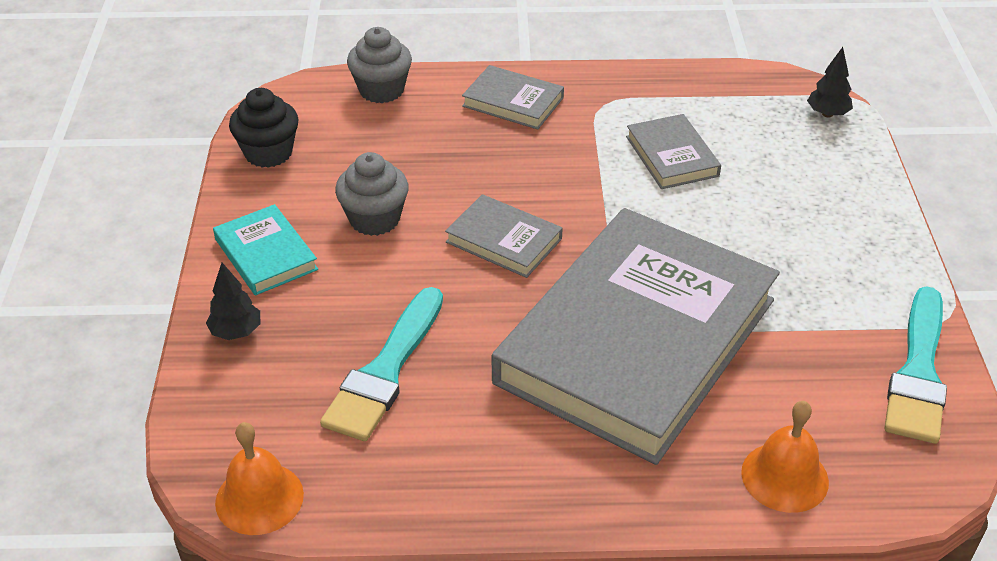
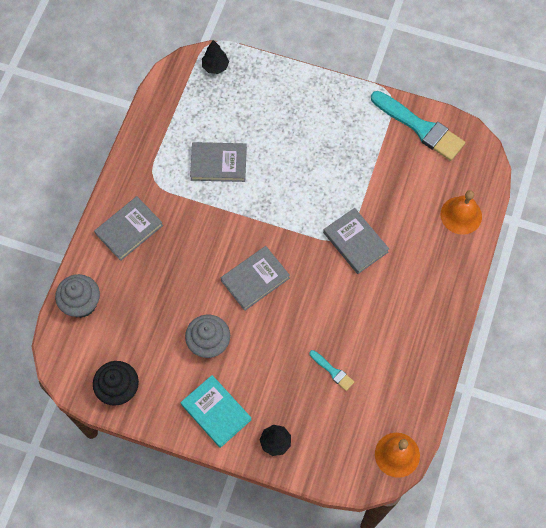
camera: 70 degrees left, 25 degrees up
turquoise book [213,204,318,295] -> turquoise book turned 60 degrees clockwise [181,375,252,448]
turquoise brush [320,287,443,441] -> turquoise brush [309,350,354,391], size x0.46
grey book [492,208,780,465] -> grey book [323,208,389,274], size x0.41

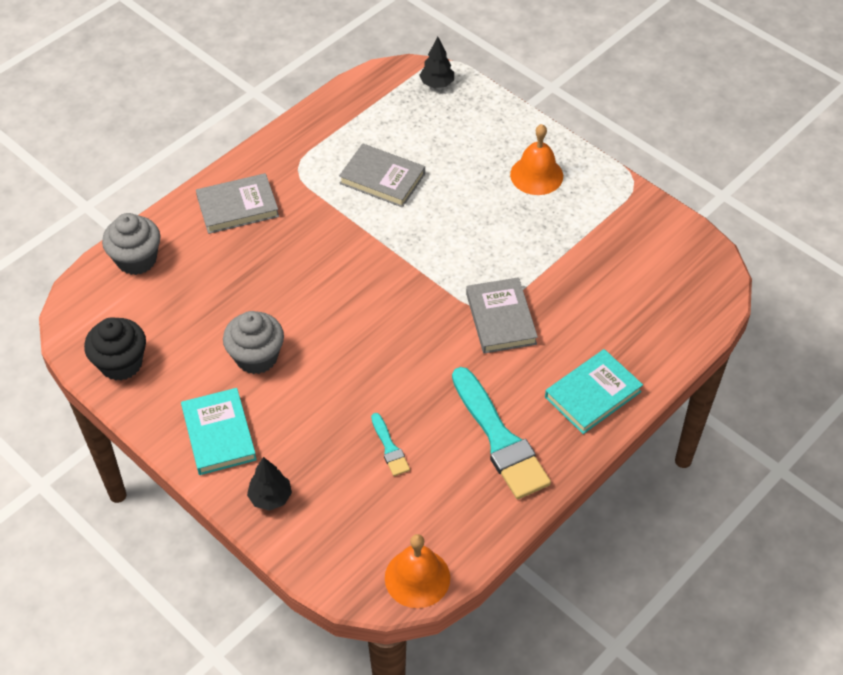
camera: 25 degrees right, 15 degrees down
grey book [221,246,290,311] -> none
turquoise brush [371,91,465,161] -> turquoise brush moved to [452,367,551,499]
orange bell [441,190,482,235] -> orange bell moved to [510,124,563,195]
none -> turquoise book [545,349,643,434]

